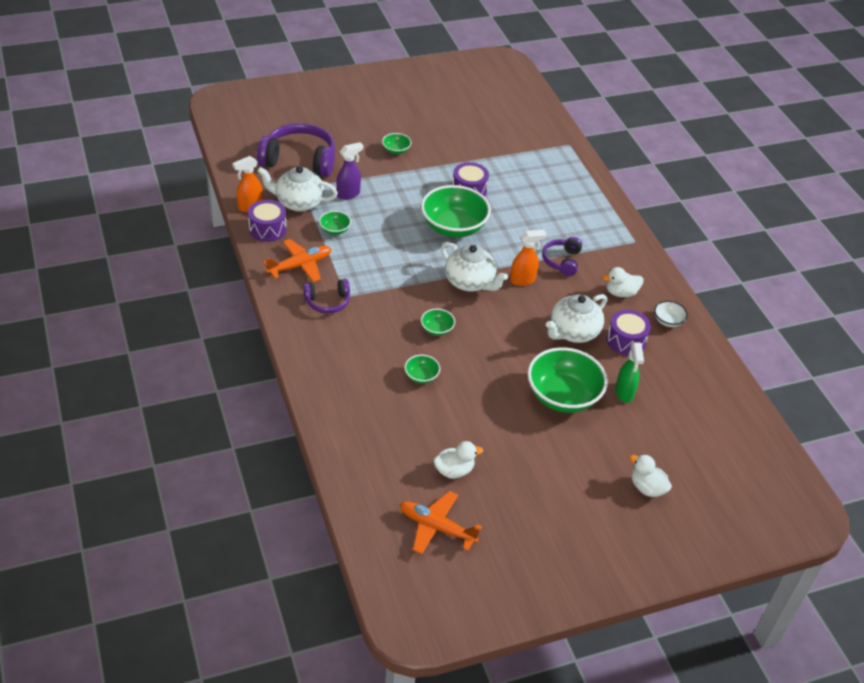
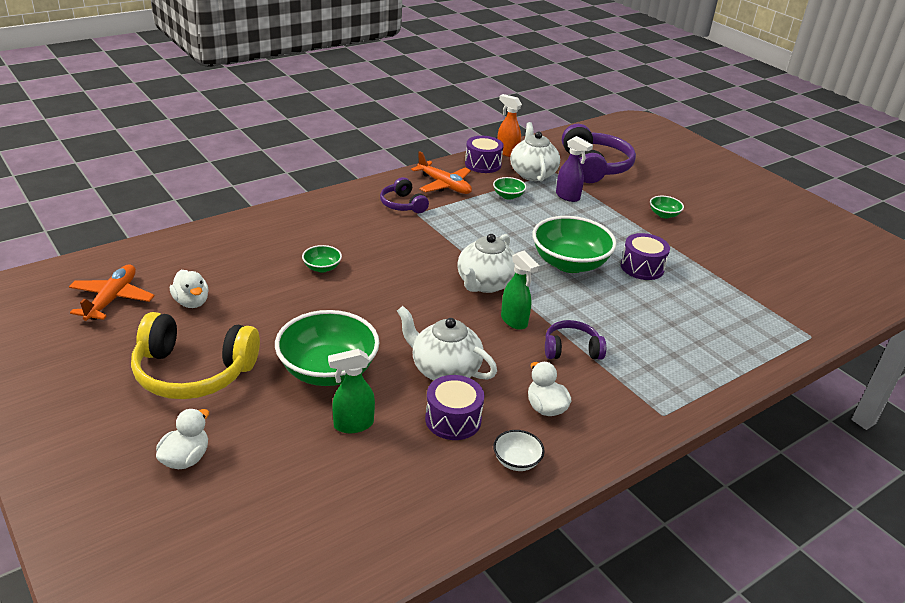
camera: 75 degrees right, 10 degrees down
green bowl [421,309,455,336] -> none
orange spray bottle [510,230,546,286] -> green spray bottle [501,250,540,330]
none -> yellow headphones [131,312,260,399]

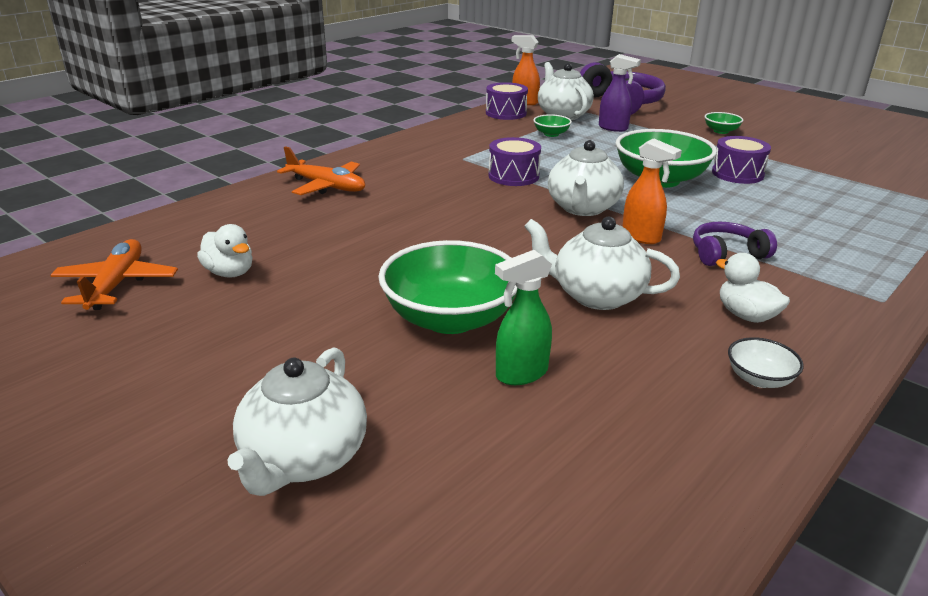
camera: 10 degrees left, 5 degrees down
yellow headphones [131,312,260,399] -> none
white duck [156,409,209,469] -> white teapot [228,347,367,496]
green bowl [302,245,342,273] -> none
purple headphones [380,177,429,213] -> none
orange plane [411,151,472,194] -> orange plane moved to [277,146,365,195]
purple drum [425,375,485,440] -> purple drum moved to [489,137,541,186]
green spray bottle [501,250,540,330] -> orange spray bottle [622,138,682,244]

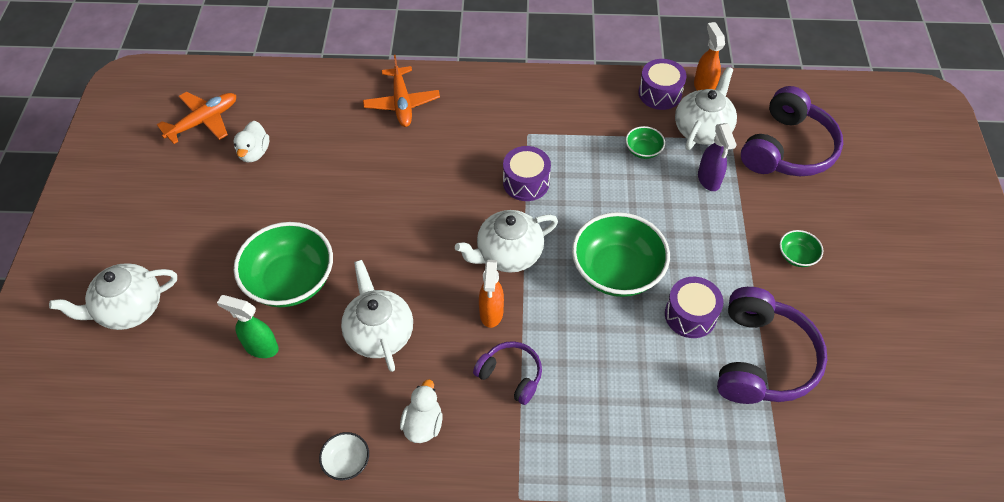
camera: 50 degrees right, 25 degrees up
none -> purple headphones [717,287,827,404]

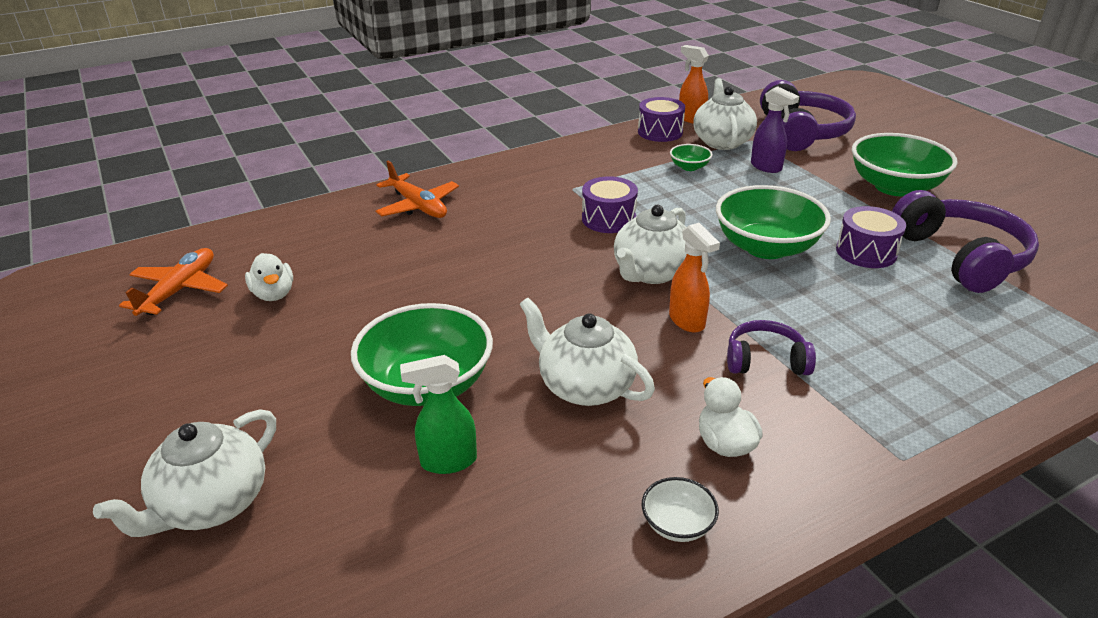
camera: 30 degrees left, 20 degrees down
green bowl [780,230,823,267] -> green bowl [852,133,958,196], size x2.20

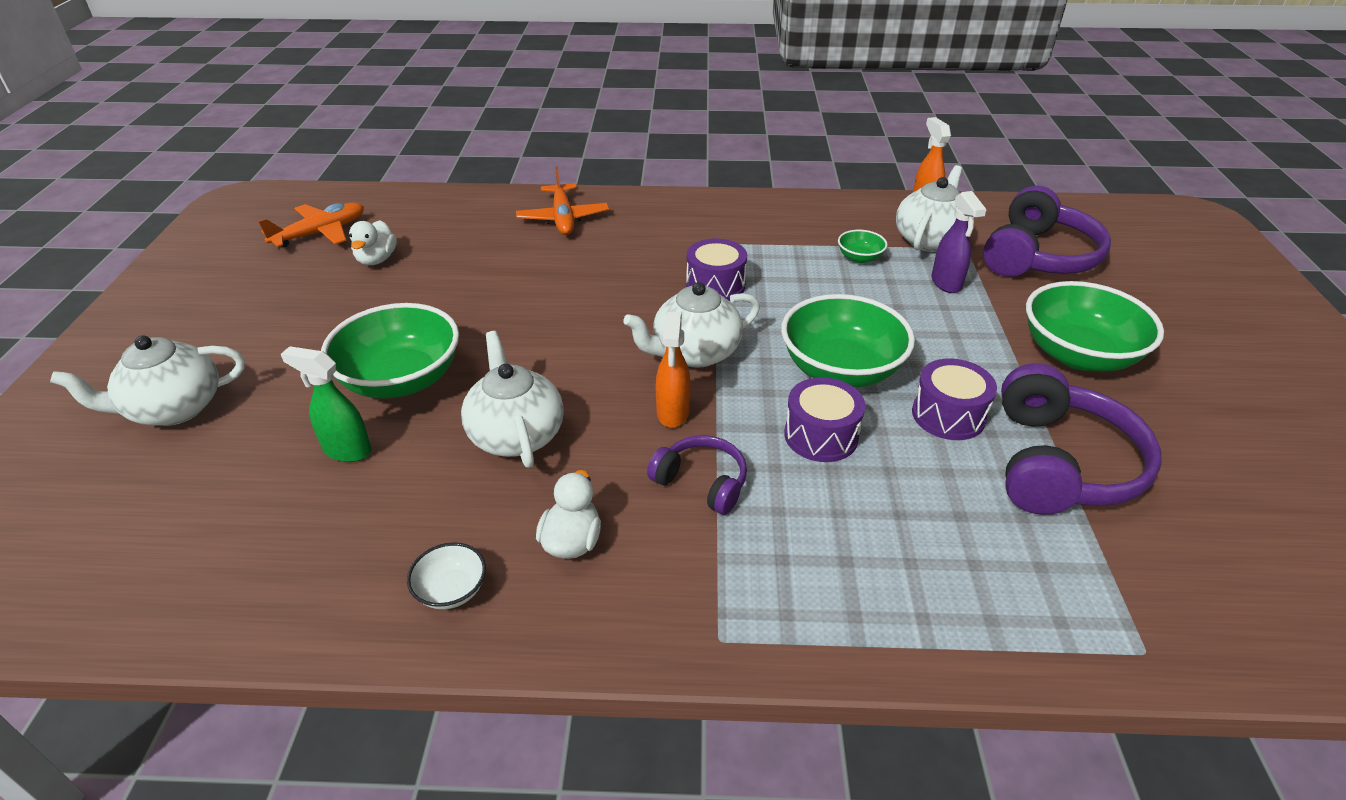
camera: 30 degrees right, 5 degrees up
purple drum [638,97,685,142] -> purple drum moved to [784,377,865,462]

